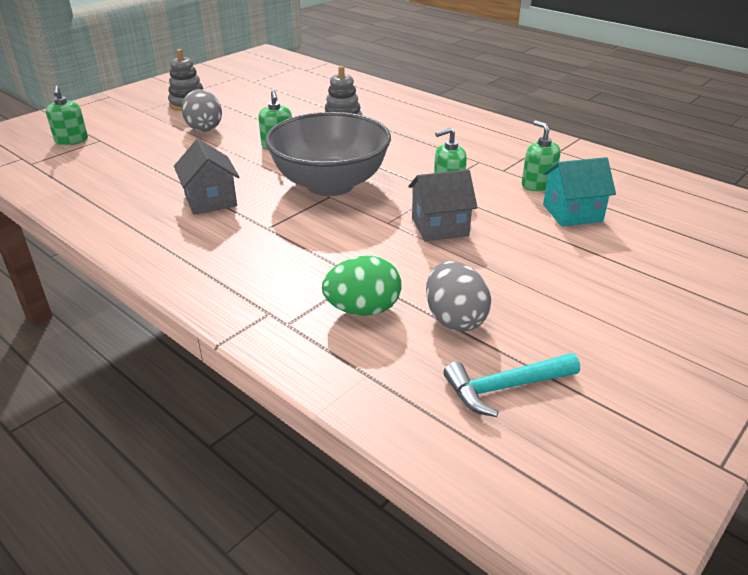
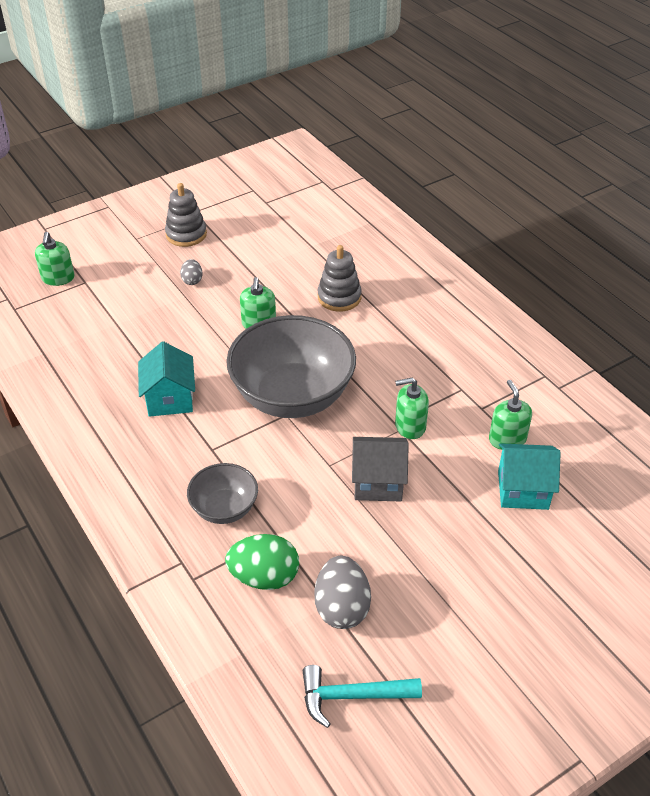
camera: 15 degrees right, 10 degrees up
grey house [174,139,239,215] -> turquoise house [138,341,195,417]
grey egg [182,89,222,132] -> grey egg [180,259,202,285], size x0.53
none -> grey bowl [187,463,258,524]

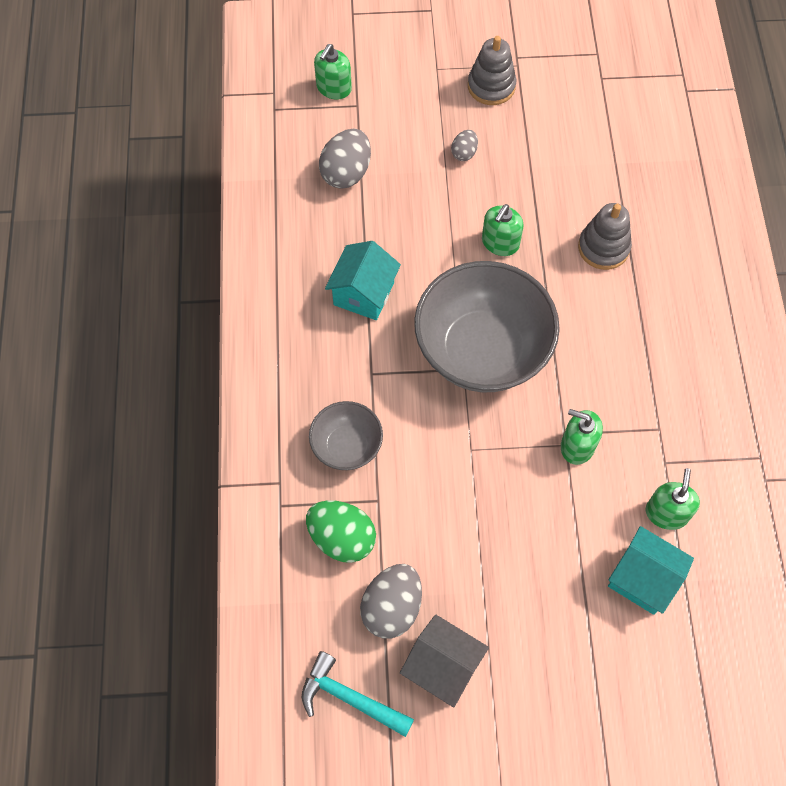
camera: 30 degrees right, 20 degrees up
grey house [352,437,409,501] -> grey house moved to [400,614,489,708]
none -> grey egg [319,129,371,189]

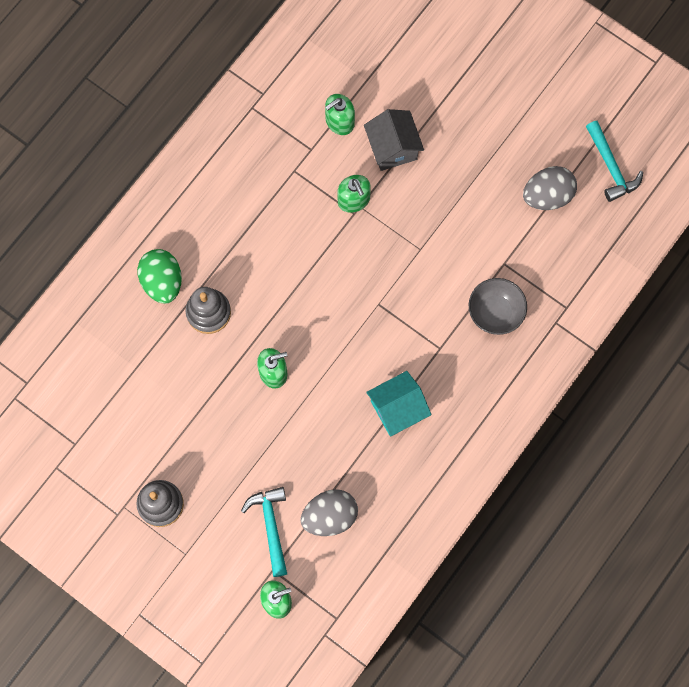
camera: 140 degrees left, 10 degrees up
green egg [306,500,376,563] -> green egg moved to [137,249,182,304]
grey house [400,614,489,708] -> grey house moved to [364,109,424,171]
grey bowl [414,261,560,392] -> none
grey egg [451,130,478,161] -> none
turquoise house [608,526,694,615] -> none
none -> turquoise hammer [241,487,287,577]

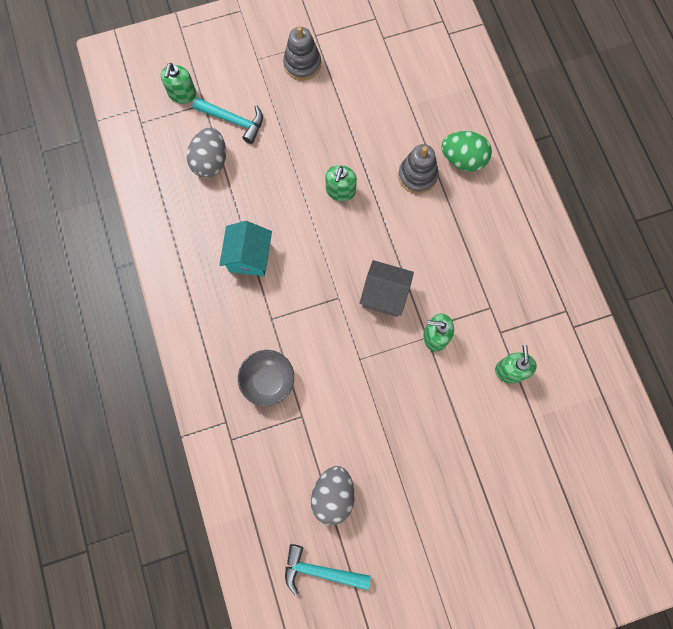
camera: 125 degrees right, 0 degrees up
grey house [364,109,424,171] -> grey house moved to [360,260,414,317]

